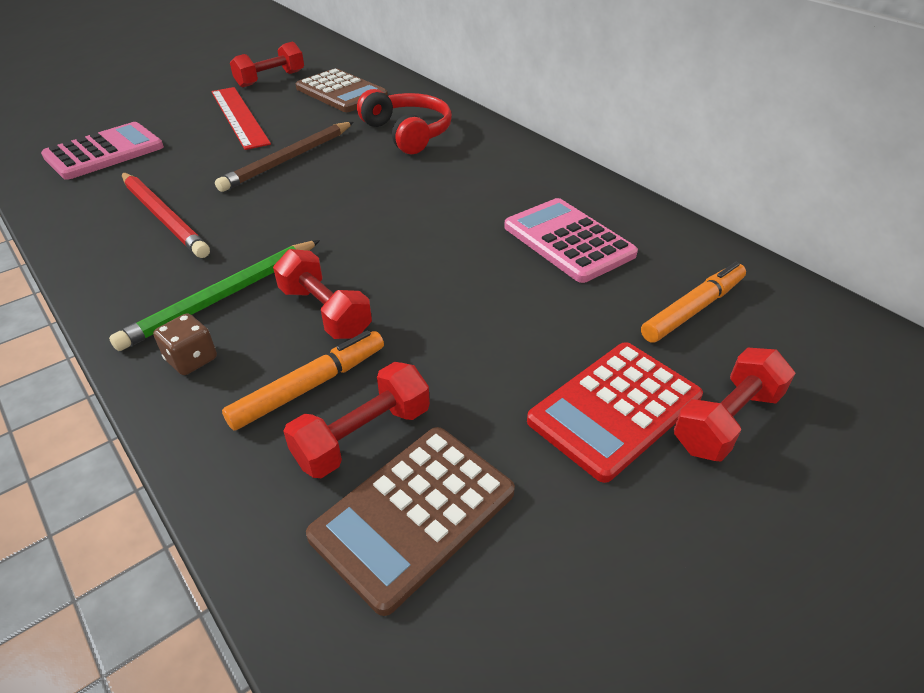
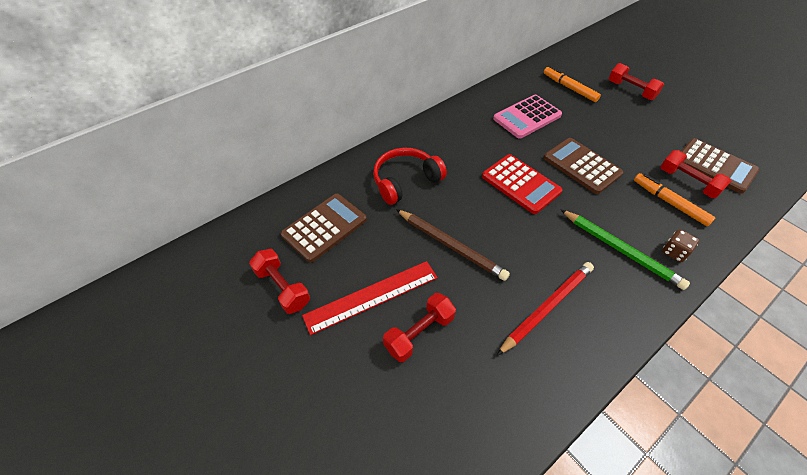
camera: 90 degrees left, 10 degrees up
pink calculator [41,122,164,180] -> none
red dumbbell [273,249,372,339] -> red dumbbell moved to [383,293,456,362]
red calculator [527,342,703,483] -> red calculator moved to [482,154,562,214]
none -> brown calculator [544,138,624,194]

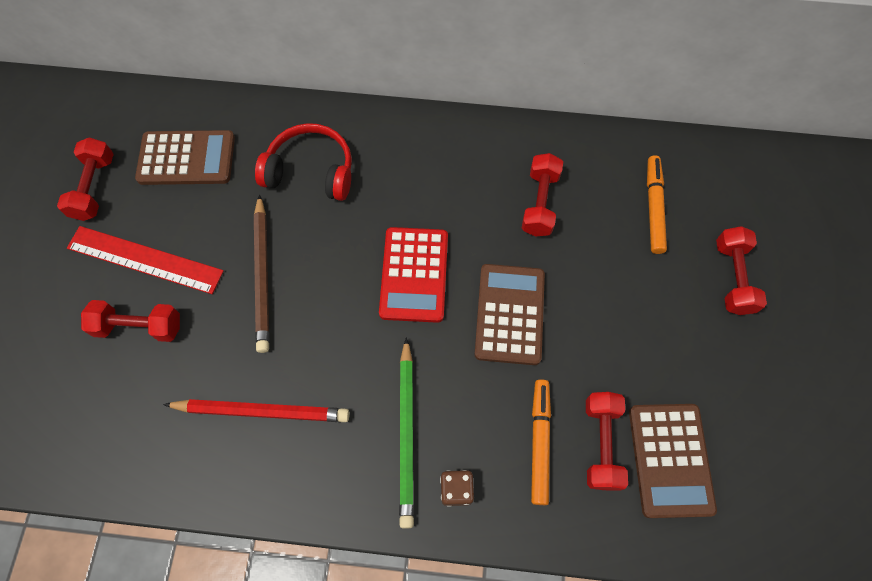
camera: 45 degrees right, 15 degrees up
pink calculator [493,95,562,139] -> red dumbbell [522,153,563,237]

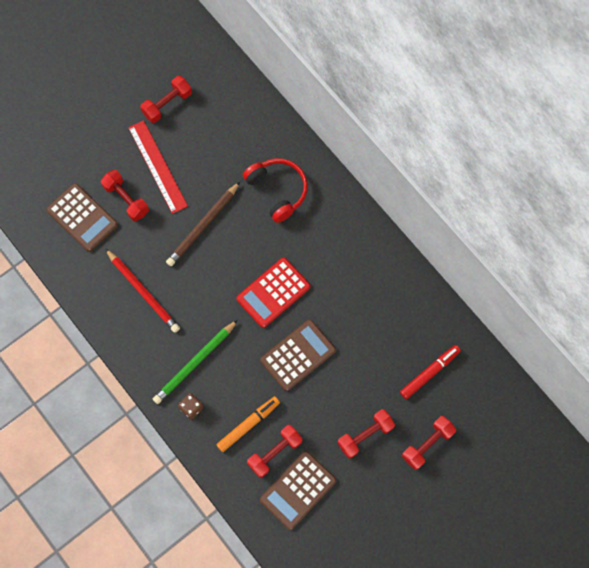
camera: 45 degrees right, 5 degrees up
brown calculator [135,130,235,185] -> brown calculator moved to [46,183,118,252]
red dumbbell [522,153,563,237] -> red dumbbell moved to [338,409,395,458]
orange marker [647,155,667,254] -> red marker [400,345,461,399]

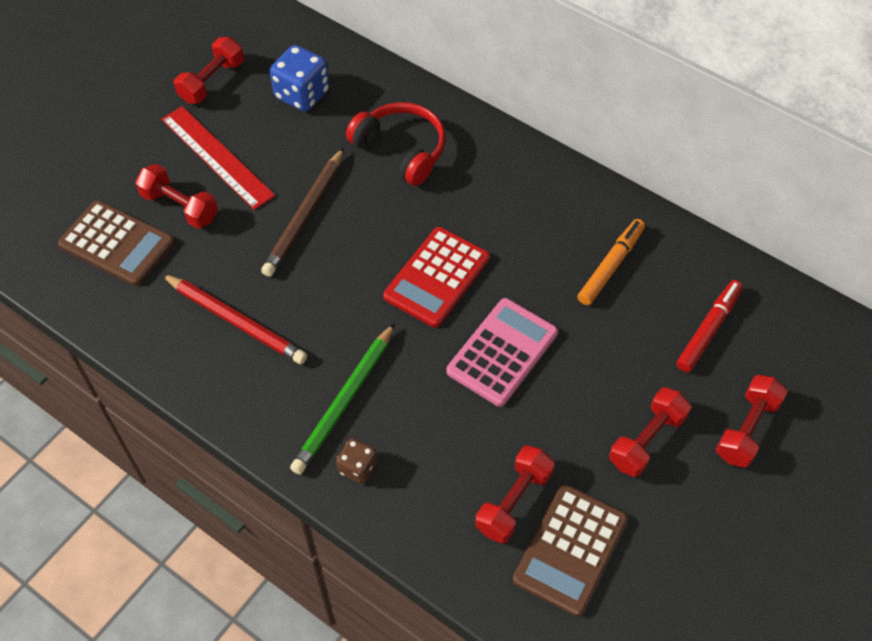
camera: 15 degrees left, 15 degrees down
orange marker [216,396,280,452] -> orange marker moved to [577,219,645,305]
brown calculator [260,320,336,391] -> pink calculator [447,298,558,407]
none -> blue dice [270,45,330,112]

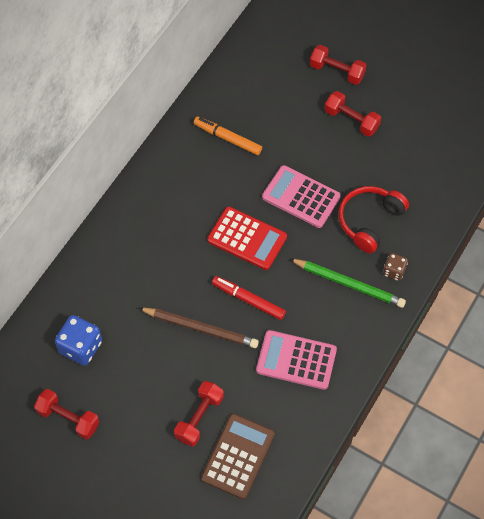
camera: 95 degrees left, 5 degrees up
red ruler [162,106,275,210] -> none
red pencil [162,274,307,364] -> pink calculator [256,330,337,390]
red headphones [346,102,446,186] -> red headphones moved to [338,186,409,253]
red dumbbell [475,445,555,544] -> none
brown calculator [513,484,628,617] -> none
red marker [676,280,743,372] -> red marker moved to [212,276,286,320]

